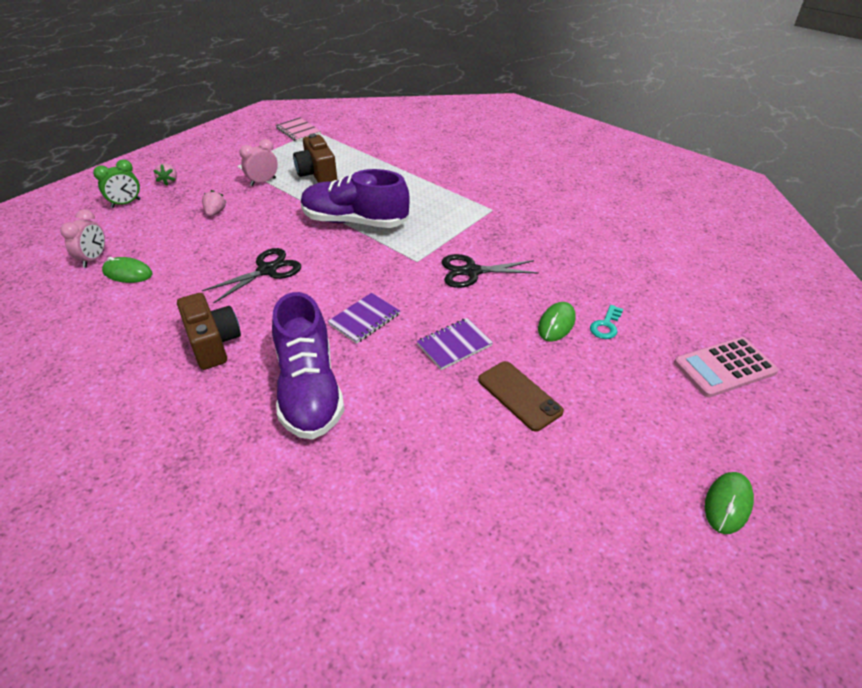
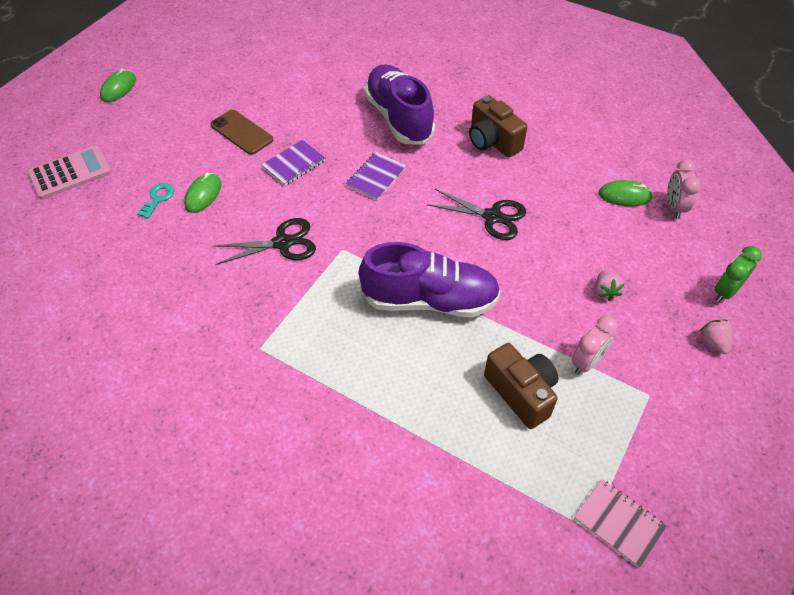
camera: 170 degrees right, 10 degrees up
black scissors [202,248,301,303] -> black scissors turned 105 degrees counterclockwise [427,189,526,240]

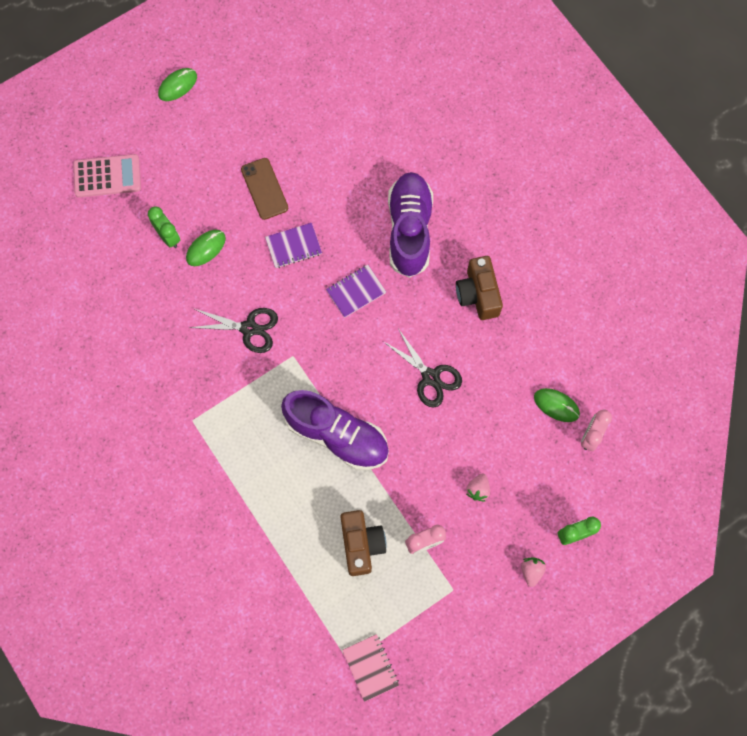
camera: 25 degrees right, 20 degrees up
turquoise key [137,183,174,219] -> green clock [148,206,180,248]

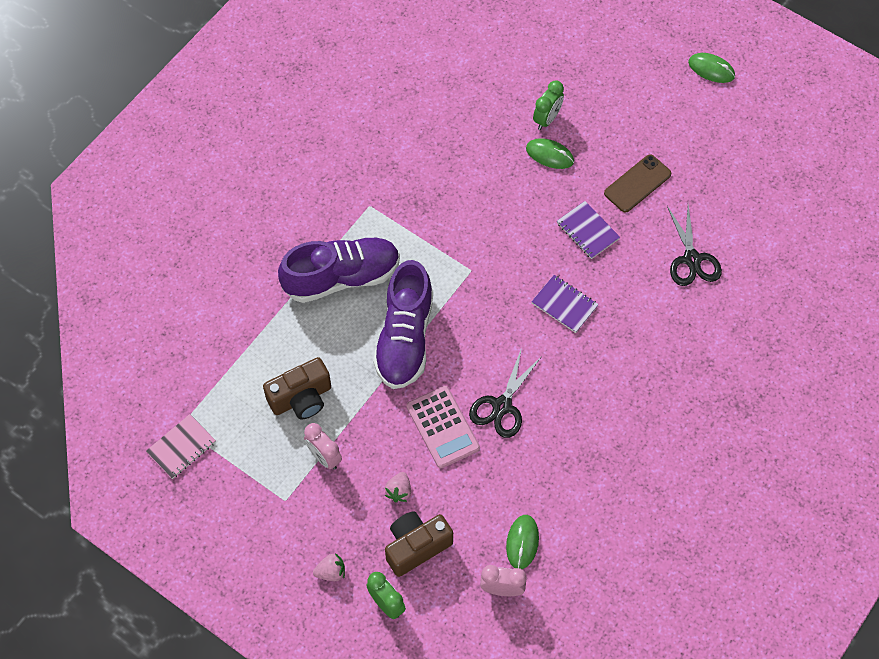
camera: 70 degrees right, 10 degrees down
pink calculator [73,154,141,198] -> pink calculator moved to [406,386,480,468]
black scissors [189,308,278,353] -> black scissors moved to [667,205,722,286]
purple shoe [388,172,433,278] -> purple shoe moved to [278,237,400,303]
brown camera [456,256,503,320] -> brown camera moved to [385,511,453,577]
pink strawberry [466,473,490,502] -> pink strawberry turned 75 degrees counterclockwise [385,472,411,502]

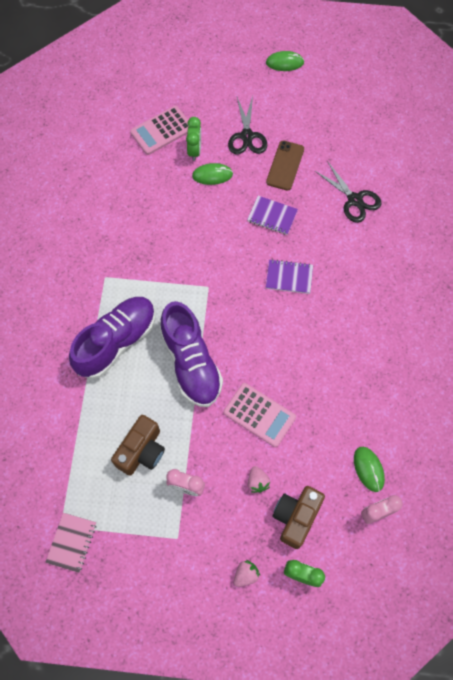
camera: 30 degrees left, 5 degrees up
black scissors [469,348,542,438] -> black scissors moved to [228,96,267,154]
none -> pink calculator [130,106,189,155]

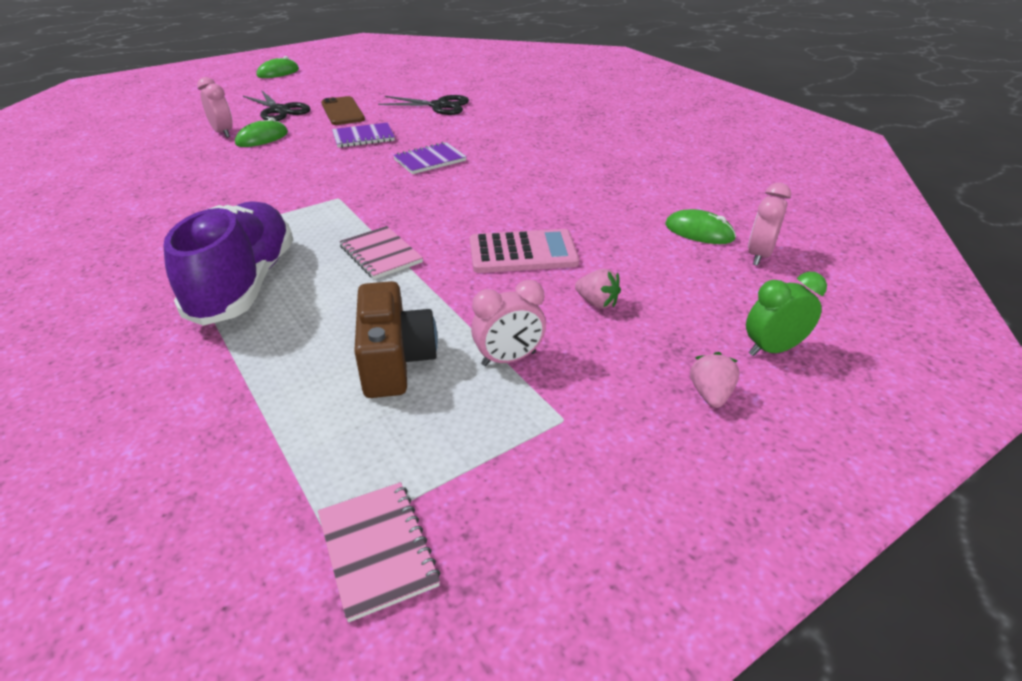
camera: 40 degrees left, 30 degrees down
pink calculator [130,106,189,155] -> none
purple shoe [160,301,223,407] -> pink notebook [339,226,423,280]
green clock [186,117,201,161] -> pink clock [197,77,233,138]
brown camera [272,486,325,549] -> none

